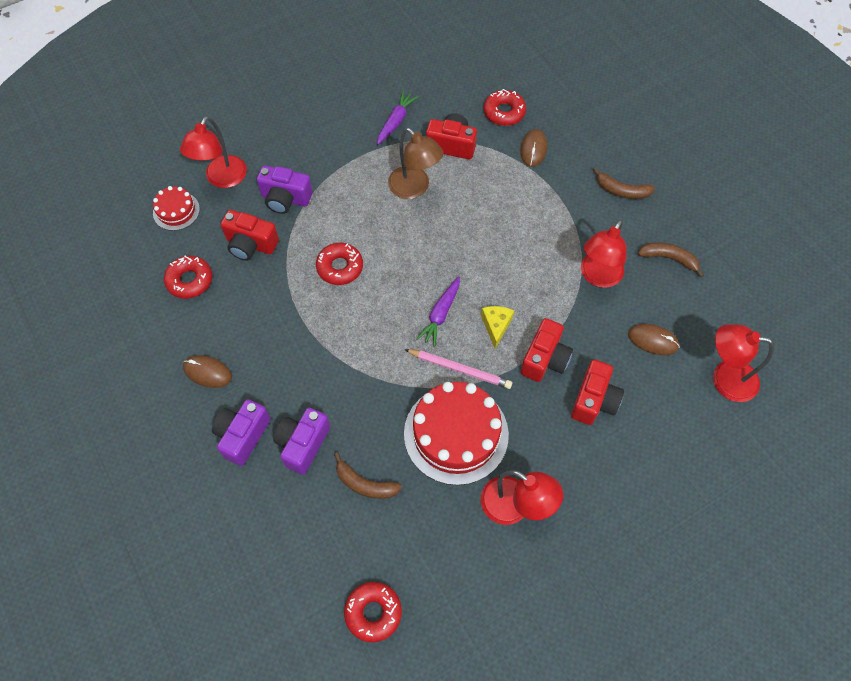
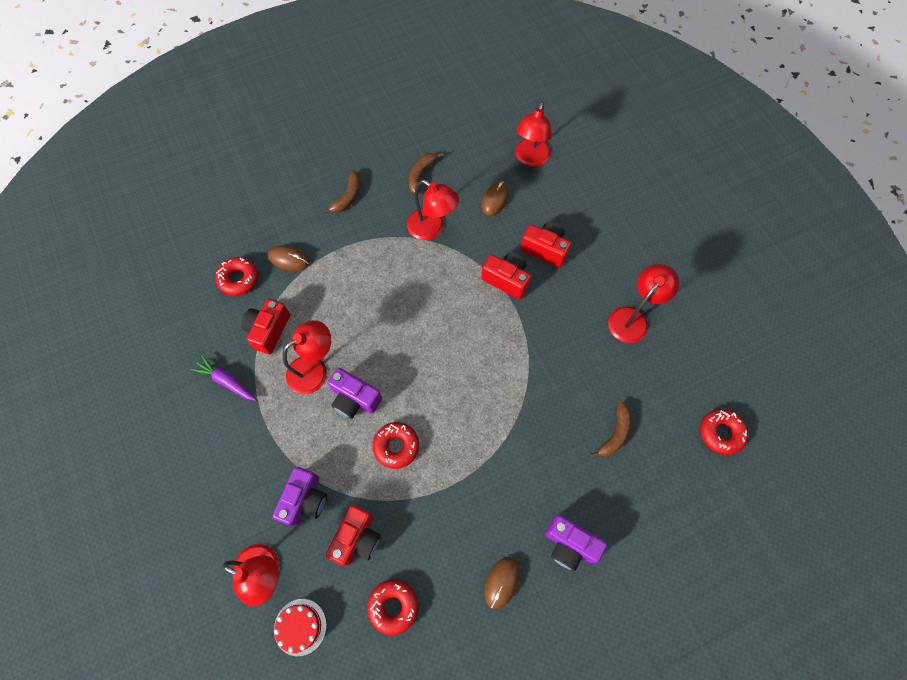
camera: 85 degrees left, 5 degrees up
purple camera [273,407,330,475] -> purple camera moved to [328,368,382,419]
brown lamp [388,128,443,199] -> red lamp [283,320,331,394]
pink pencil [404,349,512,389] -> none
red cake [404,382,509,485] -> none
purple carrot [416,277,460,347] -> none
yellow cheese [481,306,514,349] -> none

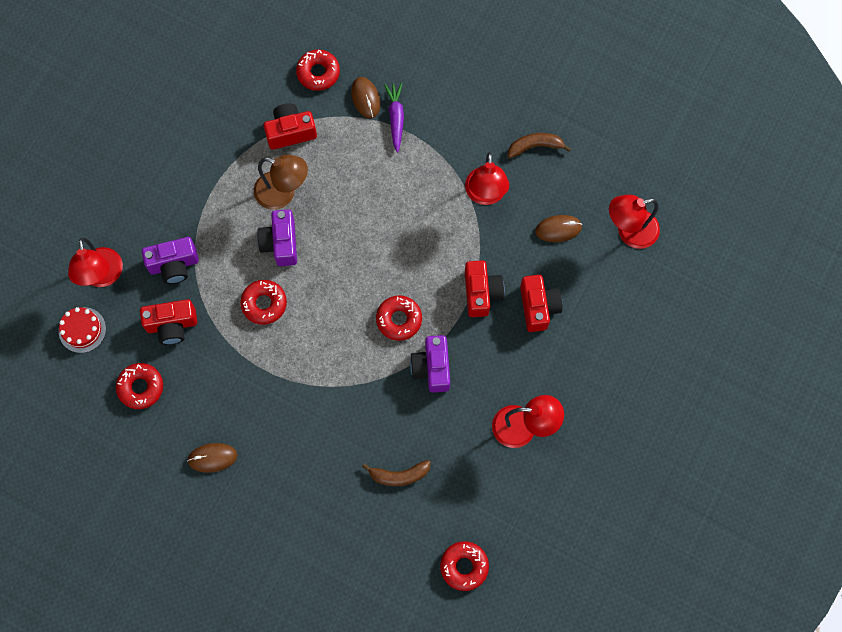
camera: 55 degrees right, 5 degrees up
purple carrot [191,355,257,401] -> purple carrot moved to [384,83,404,153]
red lamp [283,320,331,394] -> brown lamp [254,155,308,210]
brown banana [323,170,360,214] -> none
purple camera [545,515,607,571] -> purple camera moved to [410,335,450,392]
none -> red donut [376,296,422,341]

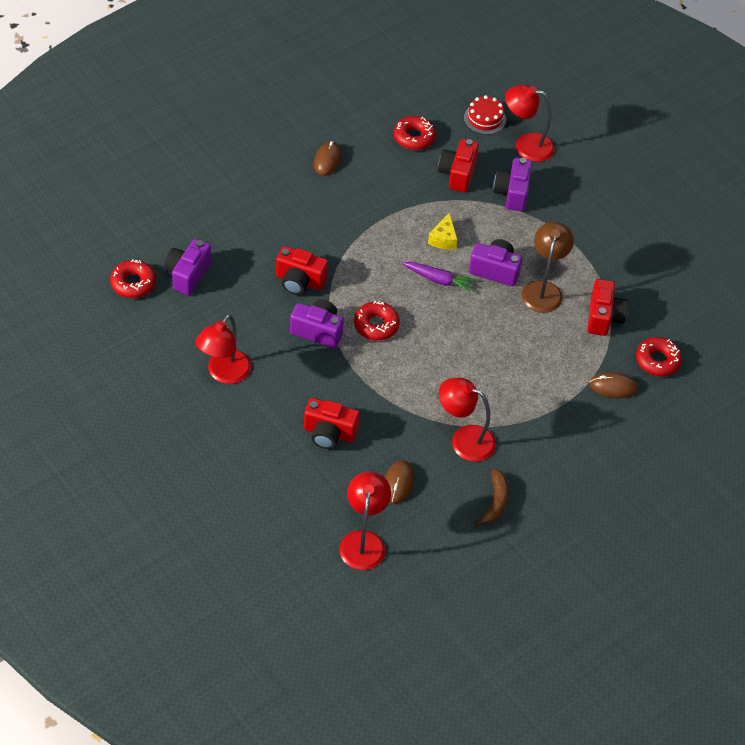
camera: 110 degrees right, 20 degrees down
red donut [240,280,287,325] -> yellow cheese [428,212,457,250]
brown lamp [254,155,308,210] -> brown lamp turned 150 degrees clockwise [521,222,574,313]
brown banana [362,460,431,486] -> none
purple carrot [384,83,404,153] -> purple carrot moved to [402,262,476,293]
red camera [465,260,505,317] -> red camera moved to [276,246,328,295]
none -> purple camera [164,239,212,295]

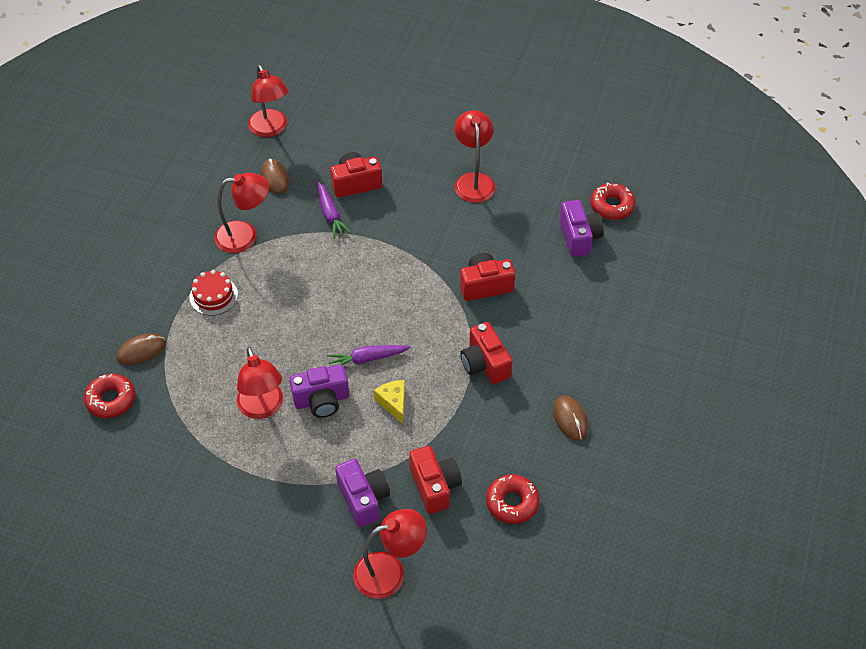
camera: 150 degrees right, 0 degrees up
purple camera [290,299,344,348] -> none
red donut [354,301,400,340] -> none
red cake [464,95,506,135] -> red cake moved to [189,270,238,315]
brown banana [474,469,509,526] -> none
brown lamp [521,222,574,313] -> red lamp [237,347,283,419]
red camera [587,279,628,336] -> red camera moved to [460,322,512,384]
none -> purple carrot [318,182,351,239]

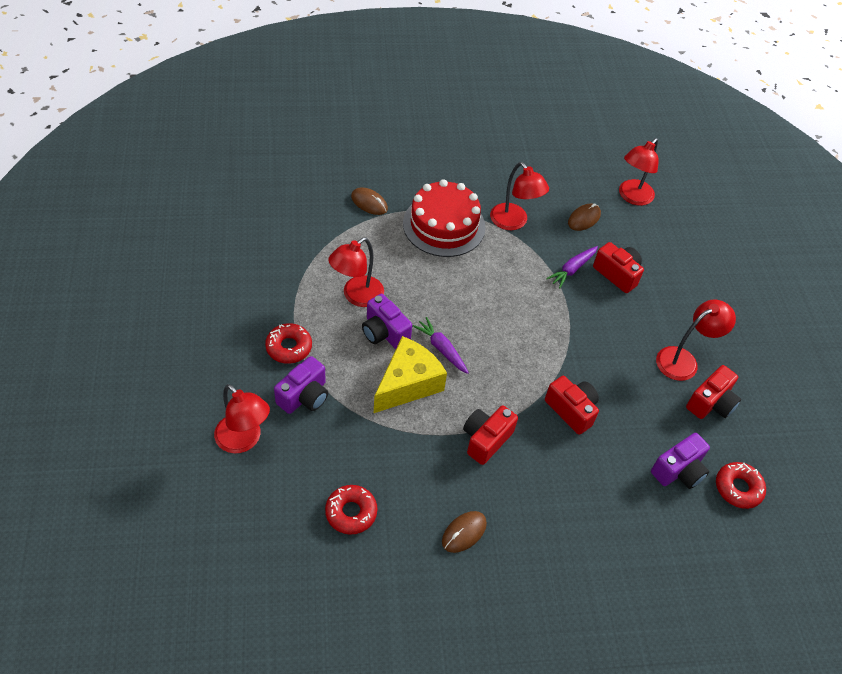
camera: 60 degrees right, 0 degrees up
red donut [84,374,135,418] -> red donut moved to [265,323,312,364]
red cake [189,270,238,315] -> red cake [403,179,485,257], size x1.97
yellow cheese [374,380,405,424] -> yellow cheese [374,336,447,413], size x1.98
red camera [409,446,462,514] -> red camera moved to [686,365,741,419]

